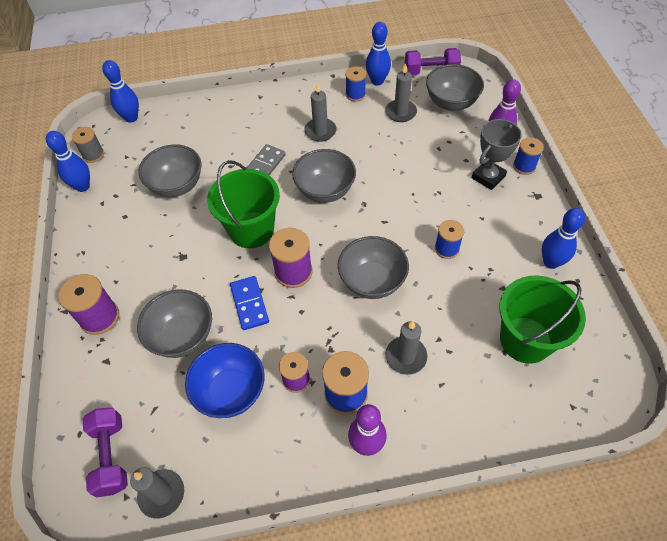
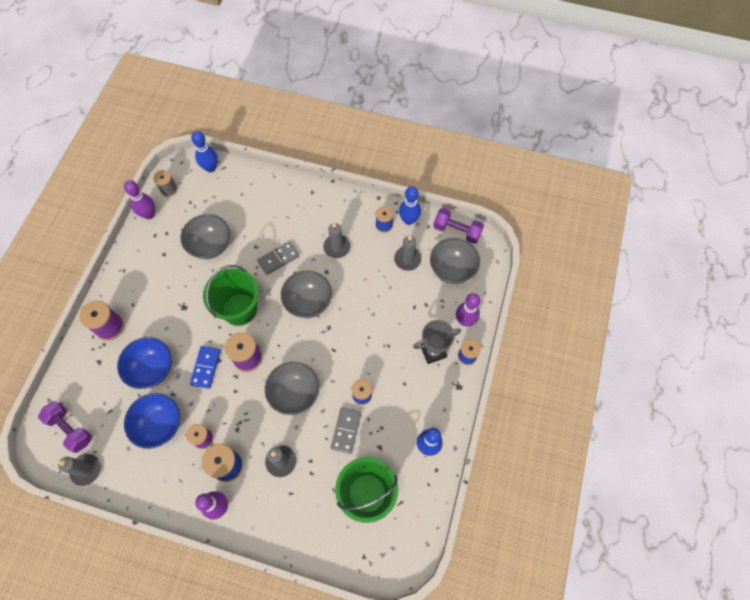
camera: 25 degrees right, 10 degrees up
blue bowling pin [46,131,90,192] -> purple bowling pin [124,180,155,219]
purple dumbbell [83,407,128,498] -> purple dumbbell turned 60 degrees counterclockwise [38,401,92,453]
grey bowl [137,289,212,358] -> blue bowl [117,337,172,389]
none -> grey domino [331,407,361,454]

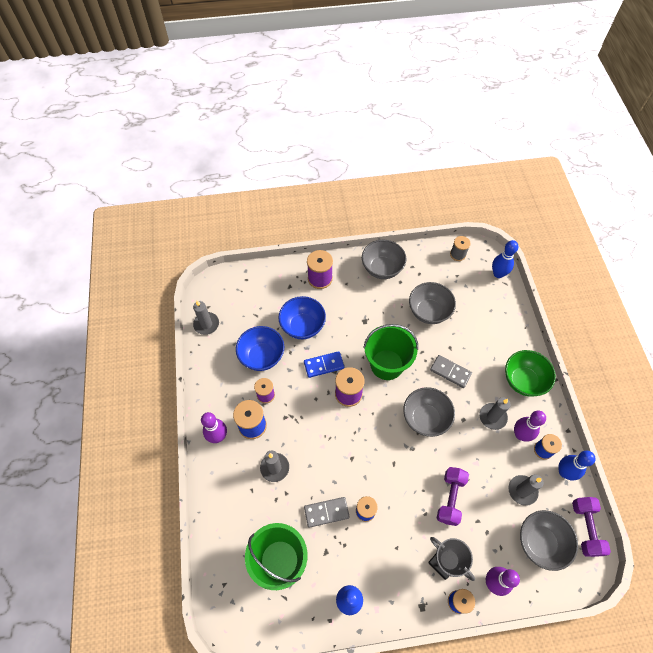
camera: 65 degrees right, 5 degrees down
purple dumbbell [38,401,92,453] -> purple dumbbell moved to [437,467,469,526]
purple bowling pin [124,180,155,219] -> purple bowling pin moved to [514,411,546,442]
grey bowl [265,362,319,415] -> grey bowl moved to [362,240,406,279]
none -> green bowl [505,350,556,397]

